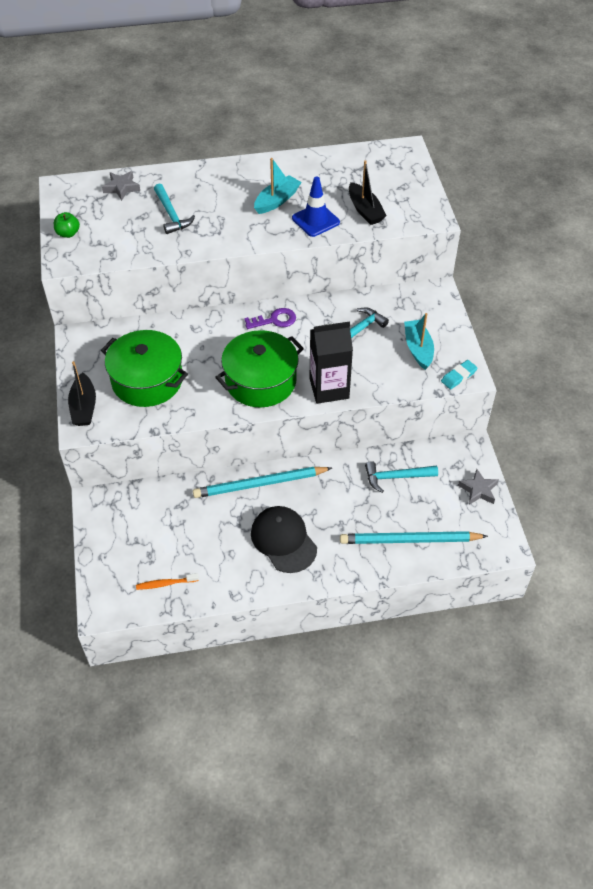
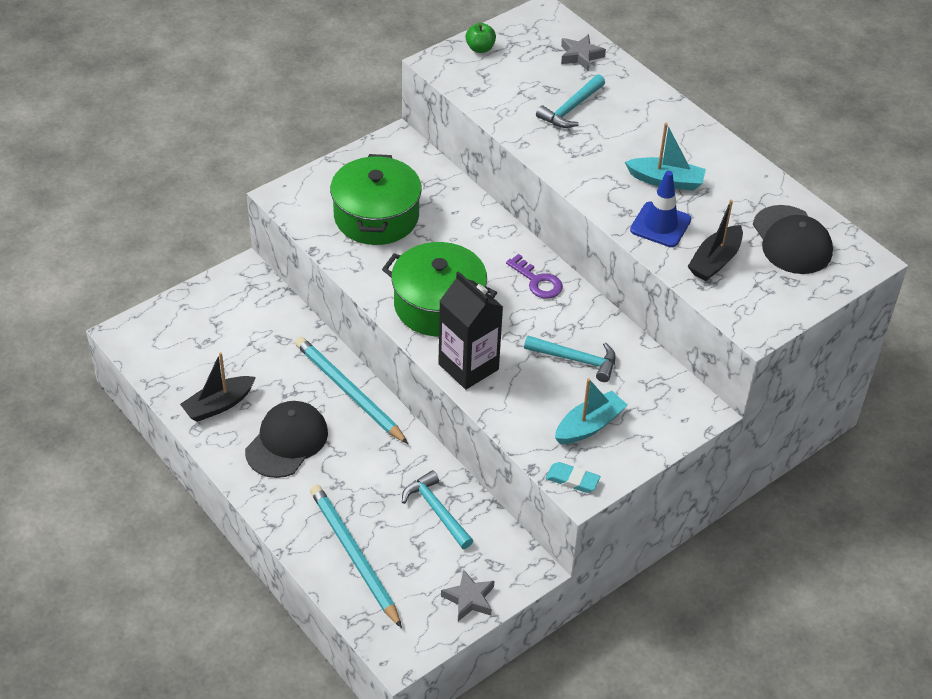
camera: 60 degrees right, 5 degrees down
black boat [68,361,96,426] -> black boat moved to [180,352,256,422]
orange toothbrush [136,573,199,590] -> none
none -> black cap [753,205,833,274]

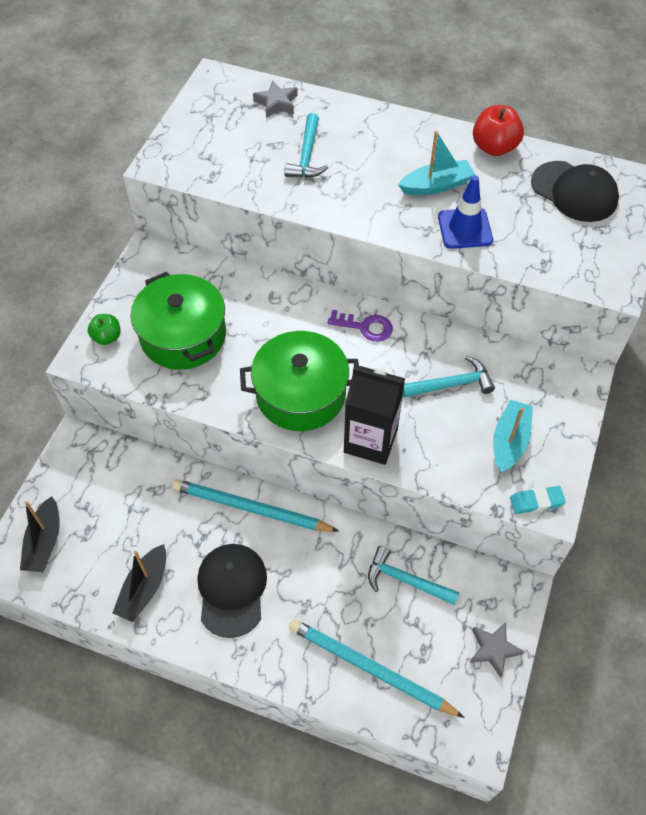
camera: 30 degrees left, 10 degrees up
green apple [465,23,496,53] -> green apple moved to [88,314,121,345]
black boat [688,200,743,281] -> black boat moved to [20,496,60,572]
none -> red apple [473,105,524,156]

